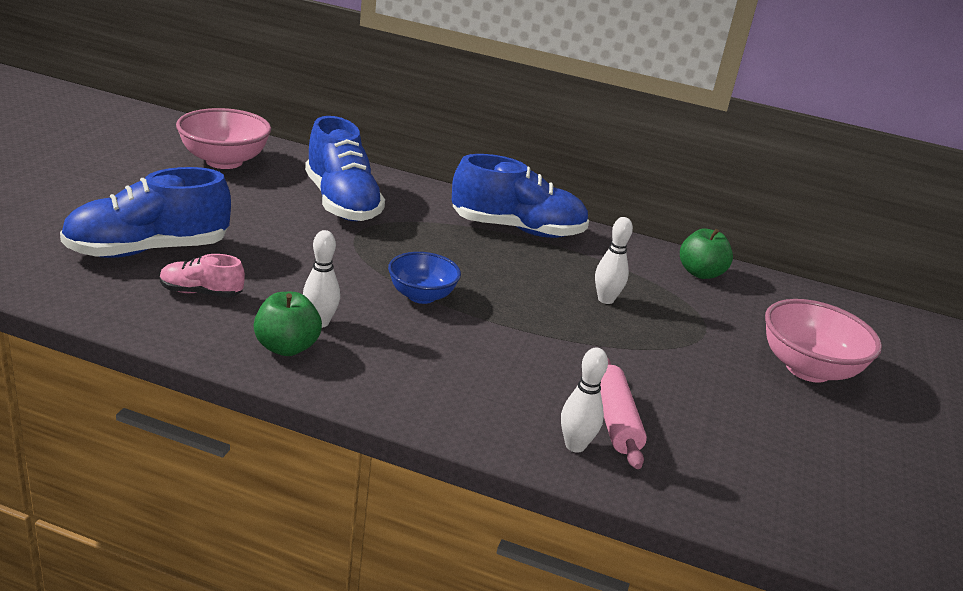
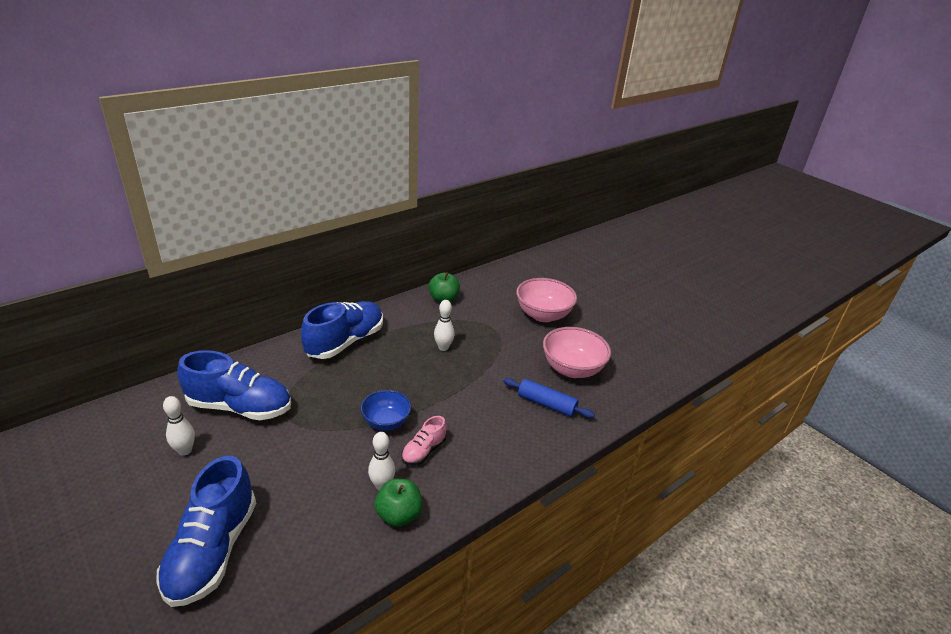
camera: 55 degrees left, 5 degrees up
pink shoe [160,254,245,298] -> pink shoe moved to [402,416,447,465]
pink bowl [176,108,271,169] -> pink bowl moved to [543,327,611,378]
white bowling pin [561,348,608,452] -> white bowling pin moved to [163,396,195,456]
pink rolling pin [600,357,647,469] -> blue rolling pin [503,378,595,418]

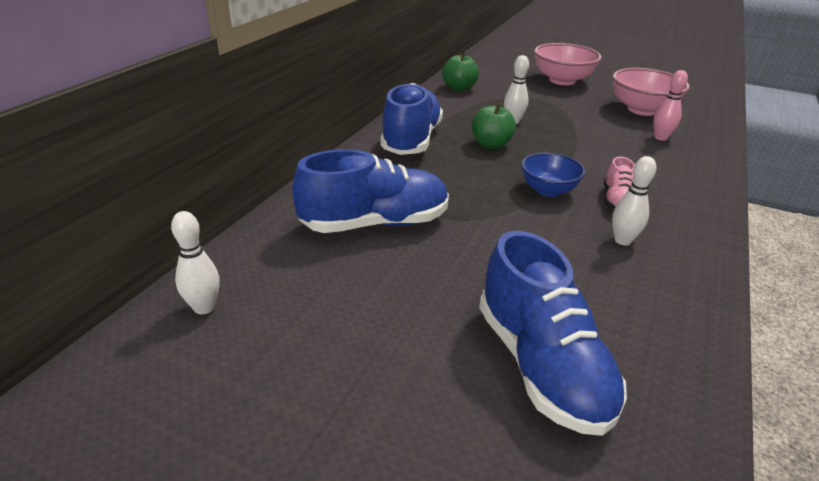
camera: 25 degrees left, 0 degrees up
white bowling pin [163,396,195,456] -> white bowling pin moved to [171,211,220,314]
green apple [374,479,423,527] -> green apple moved to [471,103,516,149]
blue rolling pin [503,378,595,418] -> pink bowling pin [653,70,688,141]

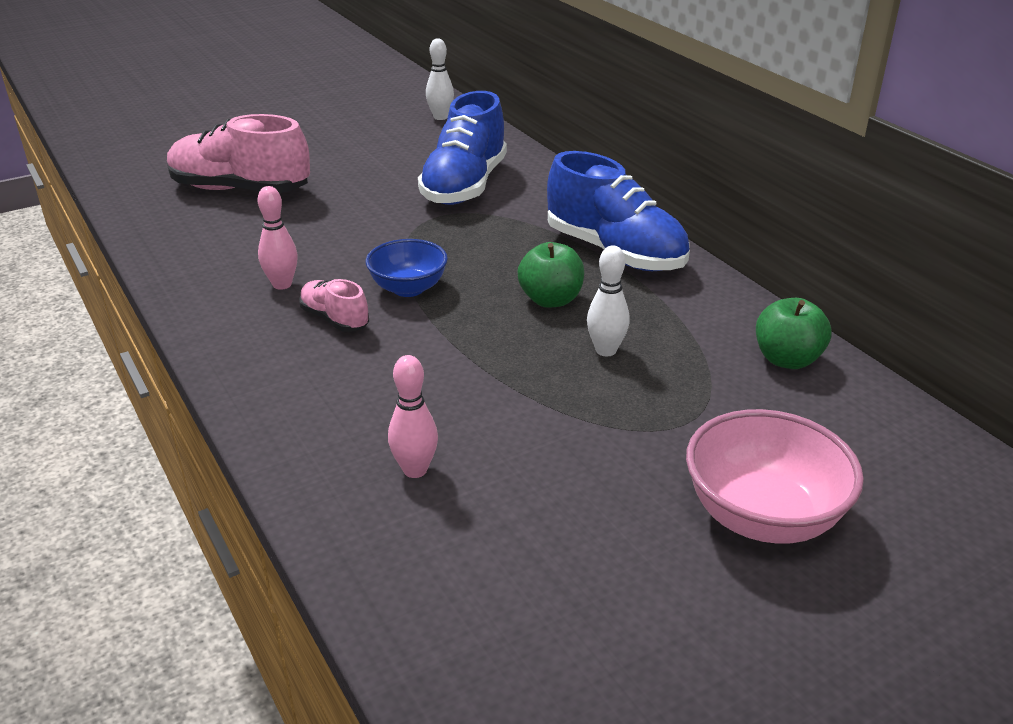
camera: 125 degrees right, 0 degrees up
blue shoe [479,231,627,436] -> pink shoe [167,114,310,193]
white bowling pin [612,156,657,245] -> pink bowling pin [258,186,298,290]
pink bowl [613,68,690,116] -> none

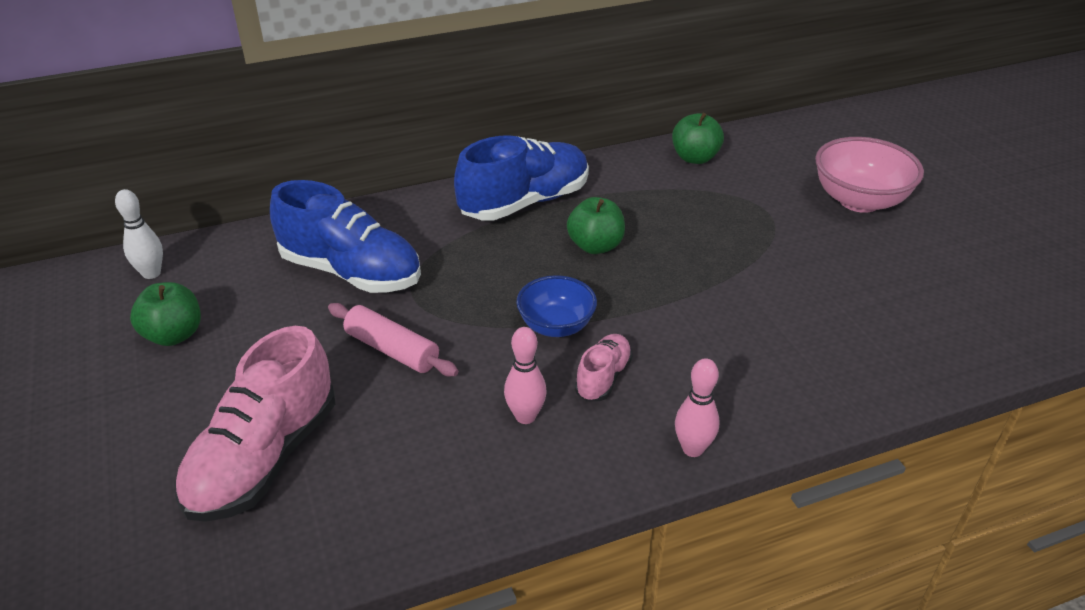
camera: 80 degrees left, 5 degrees up
pink shoe [299,279,369,332] -> pink shoe turned 150 degrees clockwise [575,334,633,401]
pink bowling pin [388,355,438,478] -> pink bowling pin moved to [675,358,720,457]
white bowling pin [587,245,630,356] -> none
none -> green apple [130,282,201,346]
none -> pink rolling pin [328,303,458,376]

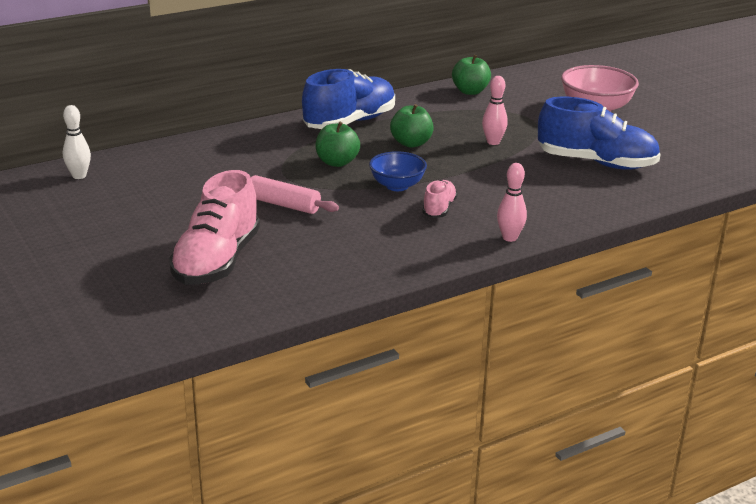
camera: 10 degrees left, 10 degrees down
green apple [130,282,201,346] -> green apple moved to [315,122,360,167]
blue shoe [270,180,421,293] -> blue shoe moved to [538,97,661,170]
pink bowling pin [504,327,547,424] -> pink bowling pin moved to [482,76,508,145]

